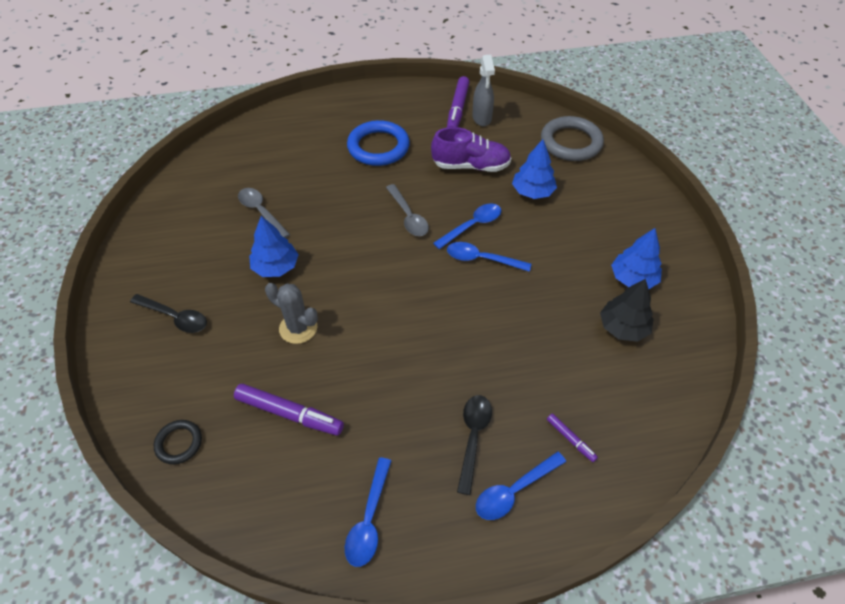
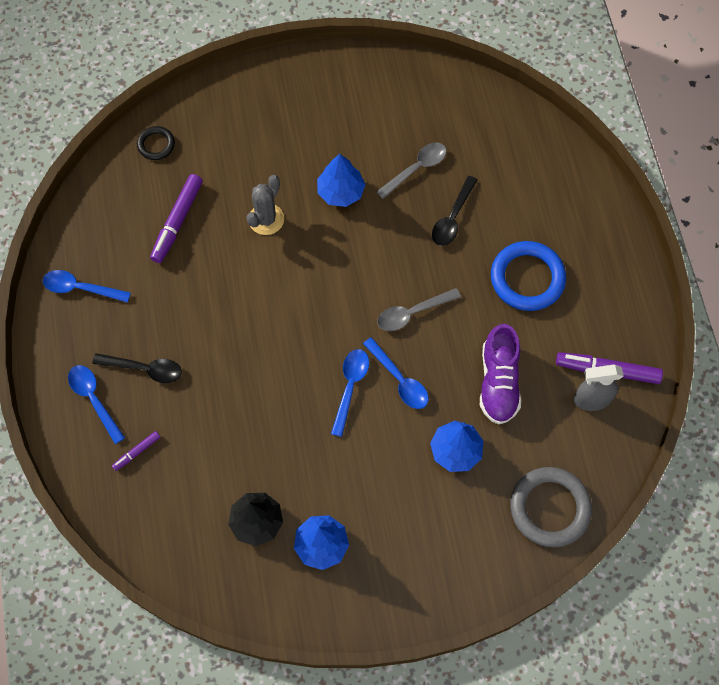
camera: 90 degrees right, 15 degrees up
black spoon [130,294,207,333] -> black spoon moved to [432,176,477,246]

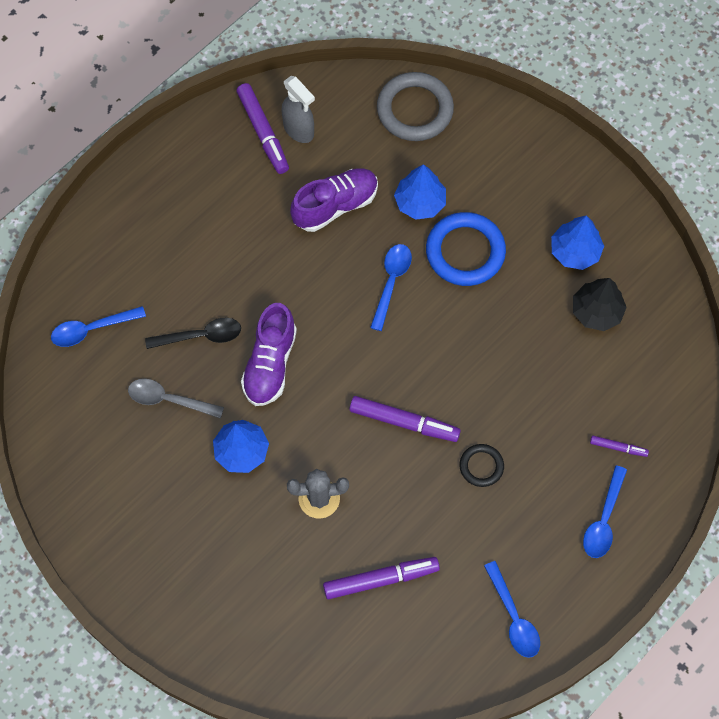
camera: 125 degrees left, 0 degrees up
black spoon [93,353,182,383] -> none
black ring [137,126,175,160] -> black ring moved to [460,444,504,487]
blue spoon [331,349,369,437] -> blue spoon moved to [51,306,146,347]
grey spoon [377,288,461,331] -> none
blue ring [491,241,566,311] -> blue ring moved to [426,212,506,286]
none -> purple shoe [241,303,297,406]
none -> purple marker [349,396,461,442]

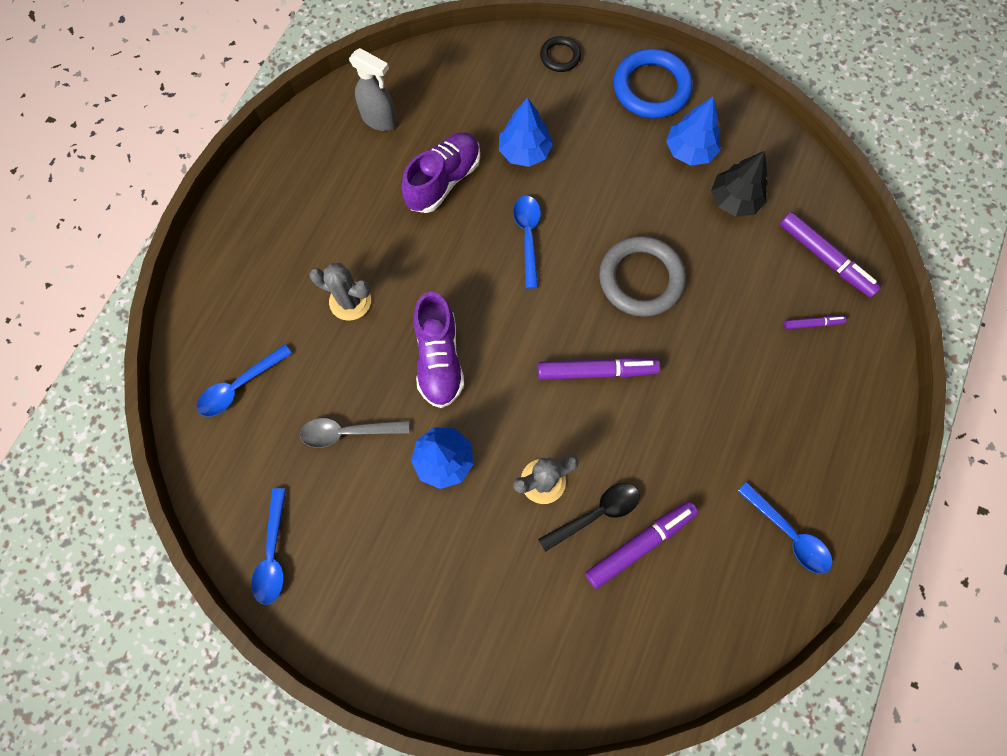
camera: 20 degrees left, 5 degrees up
black spoon [145,318,241,349] -> black spoon moved to [538,483,640,552]
purple marker [237,83,289,174] -> purple marker moved to [780,212,881,298]
grey ring [377,72,454,141] -> grey ring moved to [599,236,686,317]
blue ring [426,212,506,286] -> blue ring moved to [614,49,693,119]
black ring [460,444,504,487] -> black ring moved to [540,36,581,72]
blue spoon [583,465,627,558] -> blue spoon moved to [252,488,286,605]
none -> grey cactus [309,263,371,321]

